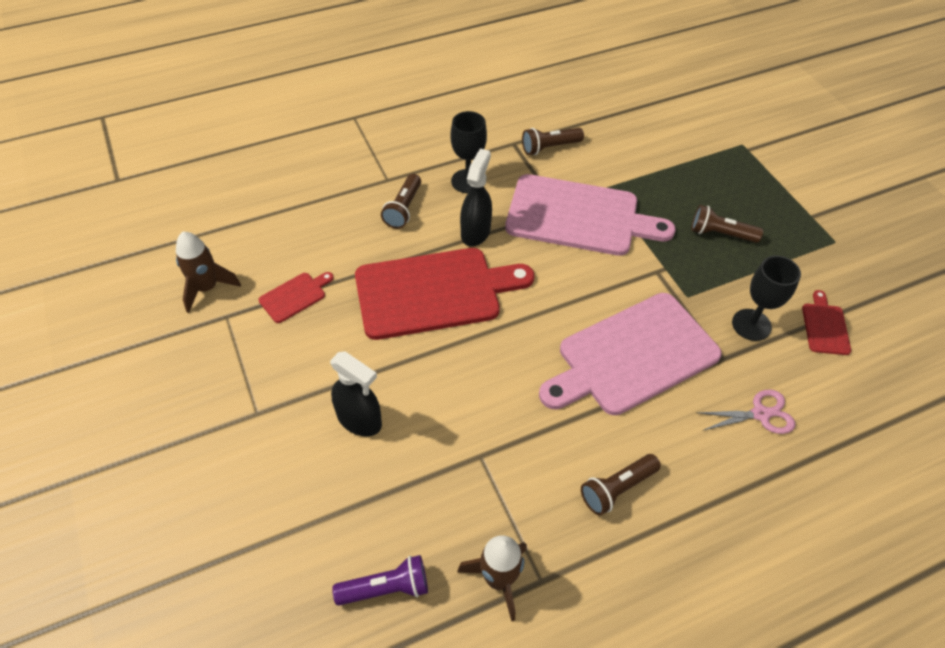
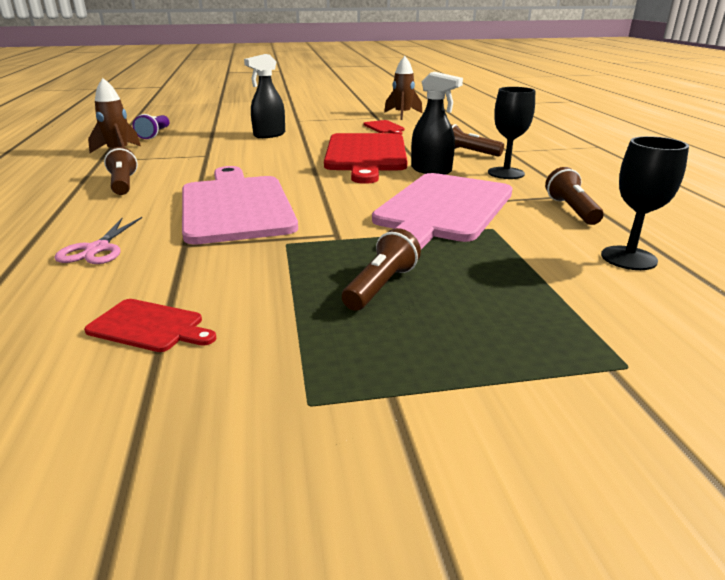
camera: 105 degrees right, 25 degrees down
black goblet [732,256,801,341] -> black goblet moved to [601,136,689,270]

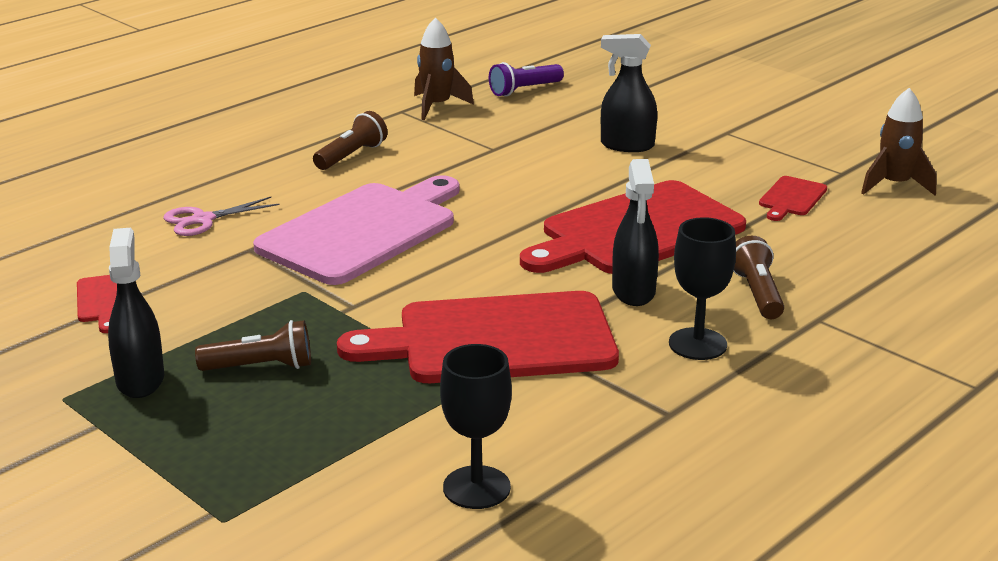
camera: 55 degrees right, 0 degrees up
pink cutting board [372,173,513,249] -> red cutting board [337,291,619,383]
brown flashlight [545,167,604,225] -> none
none -> black spray bottle [108,228,164,398]

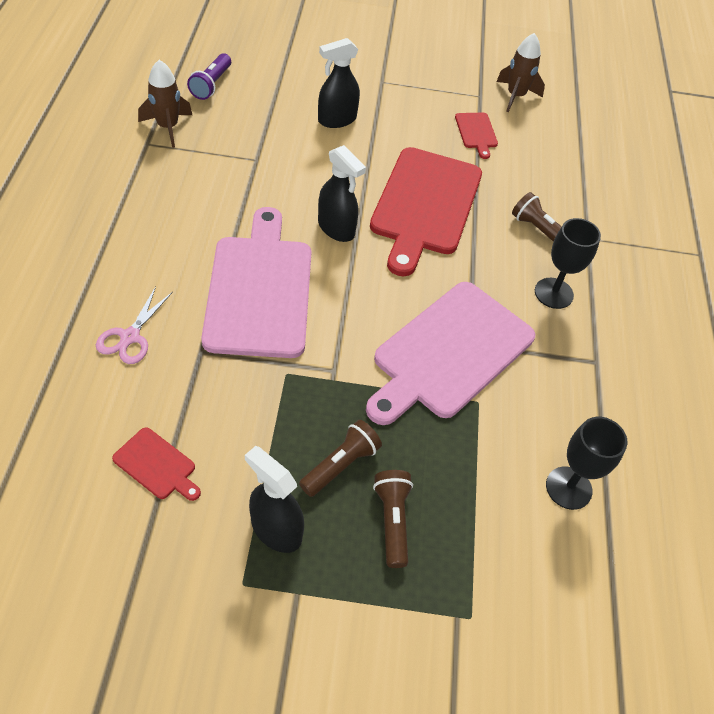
camera: 45 degrees left, 25 degrees up
brown flashlight [313,111,387,170] -> brown flashlight moved to [373,470,413,568]
red cutting board [337,291,619,383] -> pink cutting board [366,282,535,425]
black spray bottle [612,159,659,306] -> black spray bottle moved to [318,145,366,242]

